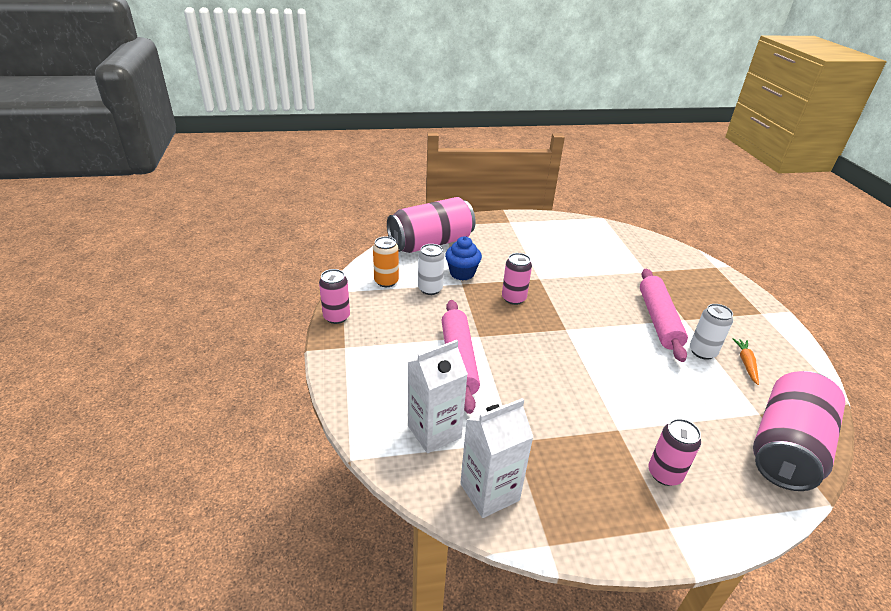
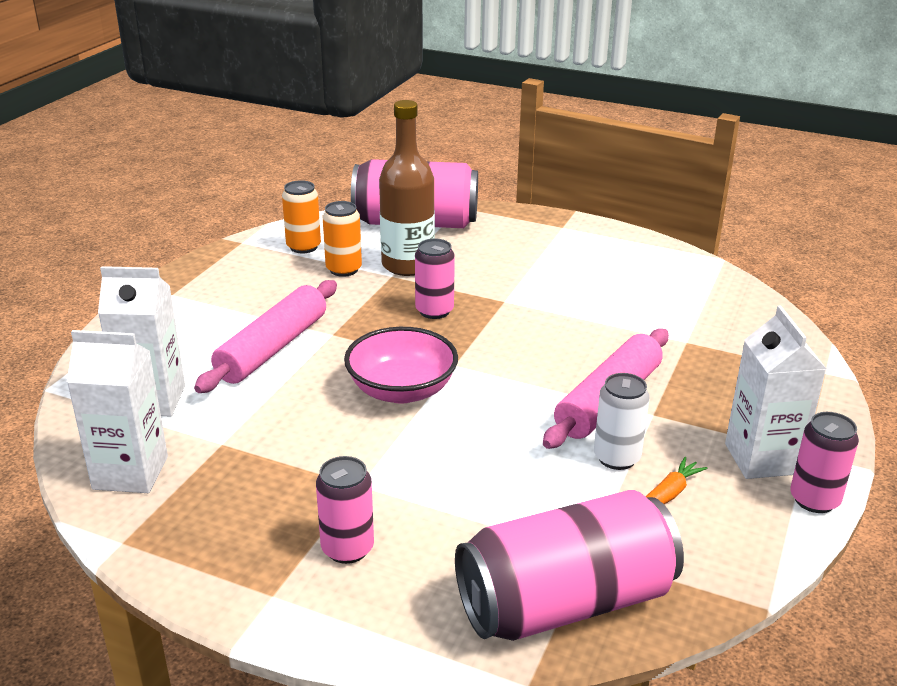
camera: 35 degrees right, 5 degrees down
pink can [319,269,350,324] -> pink can moved to [790,412,859,513]
white can [418,244,444,295] -> orange can [323,201,362,277]
blue cupcake [445,236,482,280] -> brown bottle [379,100,435,276]
none -> pink bowl [344,327,458,404]
none -> white carton [725,306,827,479]

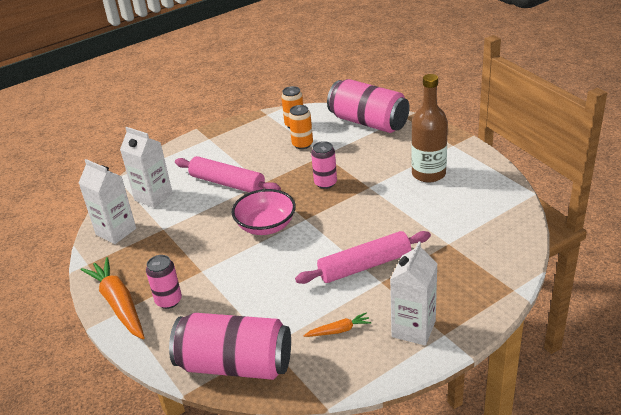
camera: 35 degrees right, 5 degrees up
pink rolling pin [194,280,337,393] -> pink rolling pin turned 60 degrees clockwise [175,156,281,192]
brown bottle [379,100,435,276] -> brown bottle moved to [411,74,448,183]
white can [594,373,650,470] -> none
pink can [790,412,859,513] -> none
none -> orange carrot [81,257,145,339]

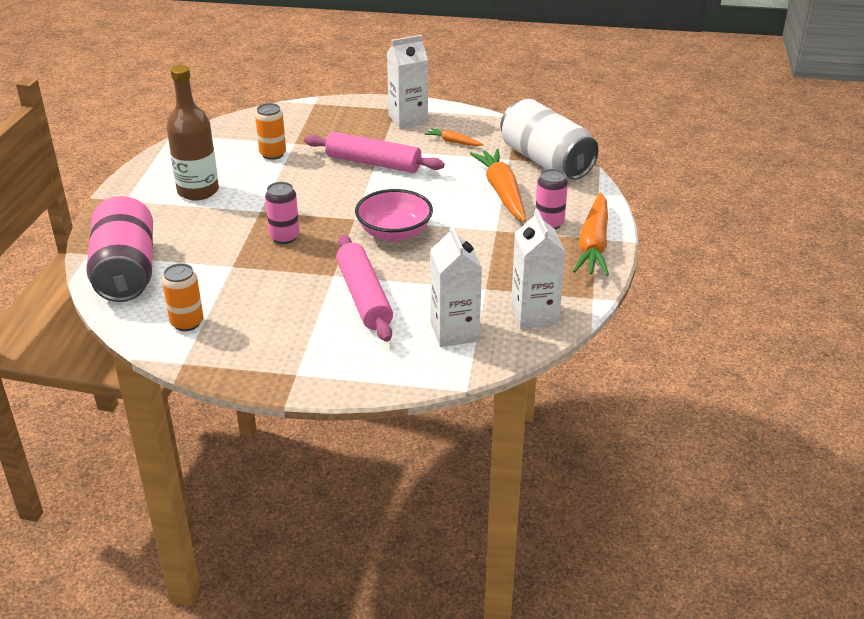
camera: 140 degrees left, 0 degrees up
pink can [169,313,291,380] -> white can [500,99,599,180]
orange can [289,105,313,149] -> orange can moved to [255,103,286,160]
none -> orange carrot [469,149,526,222]

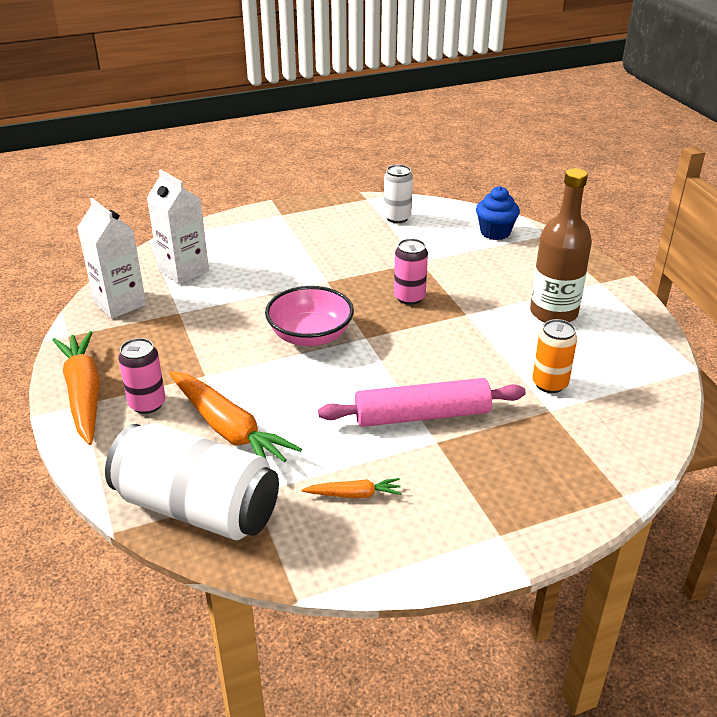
camera: 150 degrees right, 0 degrees up
pink can [86,196,153,302] -> blue cupcake [476,186,520,240]
orange can [162,263,203,331] -> white can [384,165,413,223]
pink rolling pin [336,235,393,342] -> none
white carton [387,35,428,129] -> none

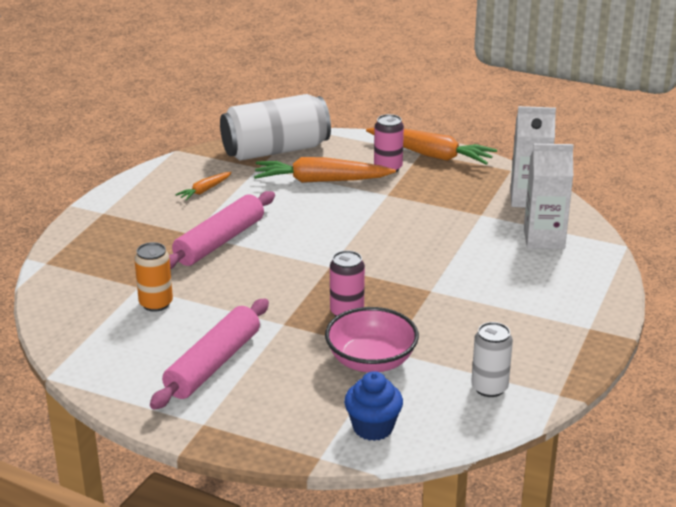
camera: 135 degrees right, 5 degrees down
pink bowl [265,286,354,346] -> pink bowl moved to [325,307,419,372]
brown bottle [530,168,592,323] -> pink rolling pin [150,298,269,410]

